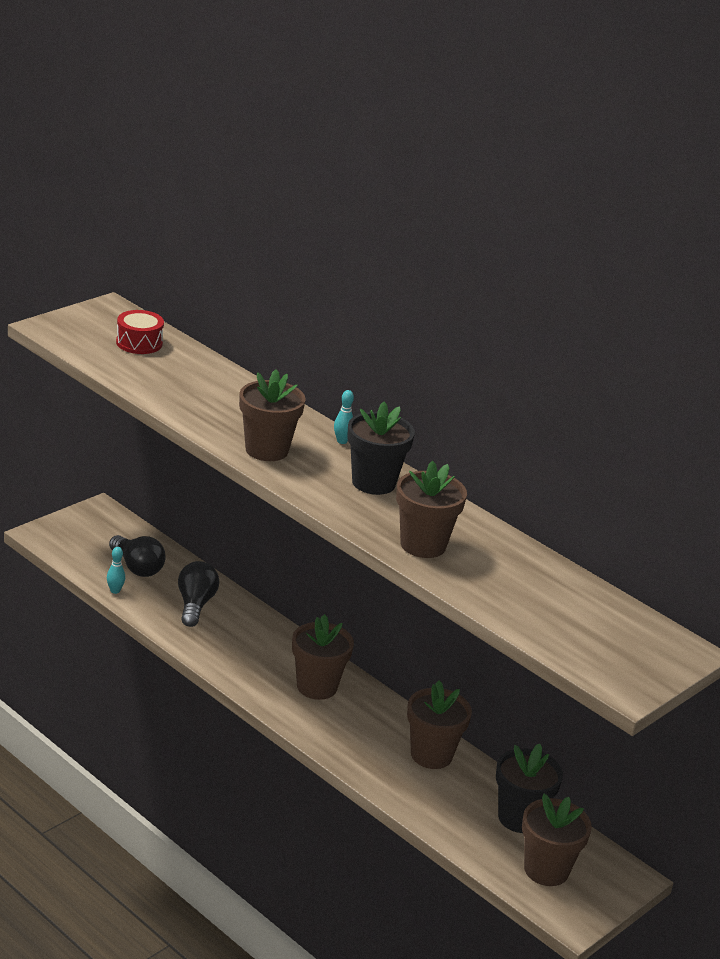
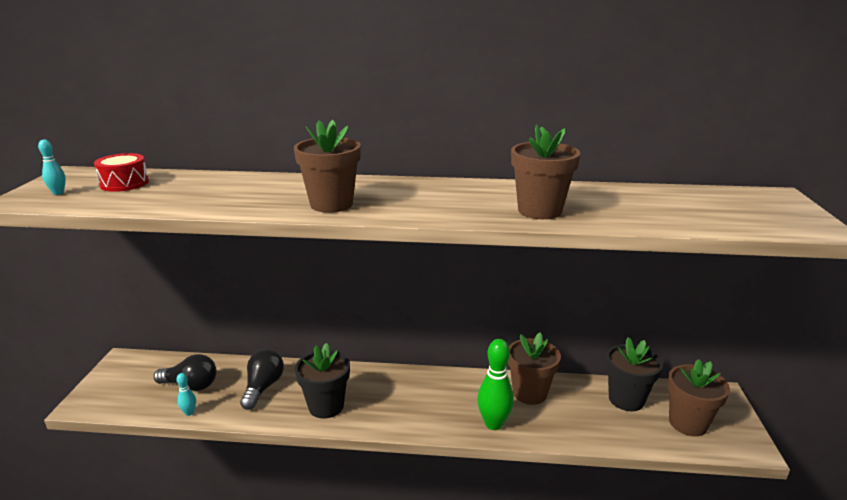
camera: 35 degrees left, 5 degrees down
black light bulb [178,561,219,627] -> black light bulb turned 45 degrees clockwise [240,349,284,410]
brown flower pot [292,614,354,700] -> none
turquoise bowling pin [334,390,354,444] -> turquoise bowling pin moved to [38,139,66,195]
black flower pot [347,402,415,495] -> black flower pot moved to [295,343,350,419]
none -> green bowling pin [477,339,514,430]

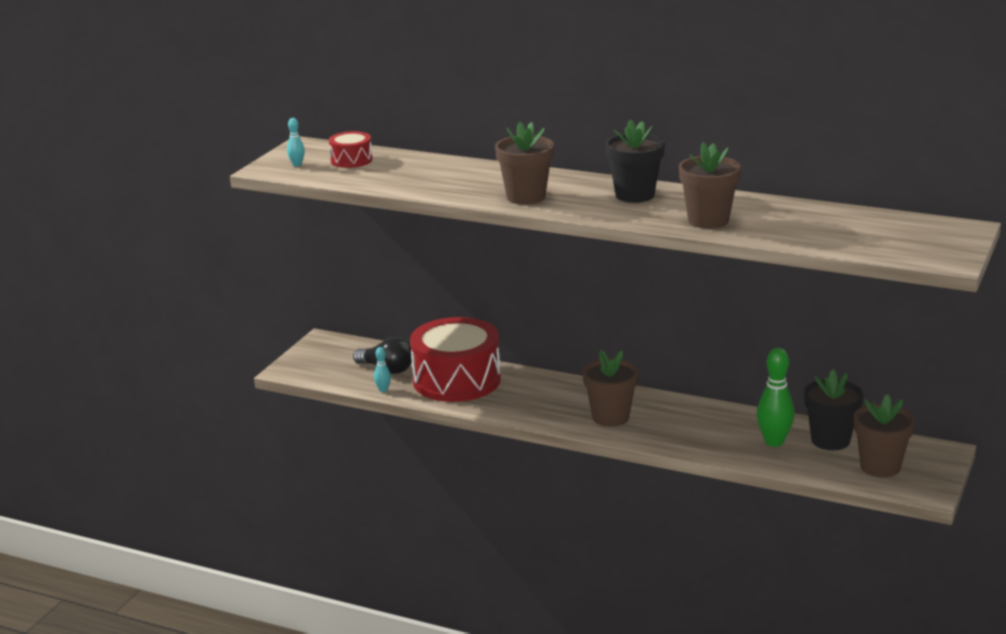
camera: 20 degrees right, 0 degrees up
black light bulb [240,349,284,410] -> red drum [410,317,501,402]
black flower pot [295,343,350,419] -> black flower pot moved to [605,119,665,203]
green bowling pin [477,339,514,430] -> green bowling pin moved to [757,348,795,447]
brown flower pot [508,332,561,405] -> brown flower pot moved to [583,350,639,427]

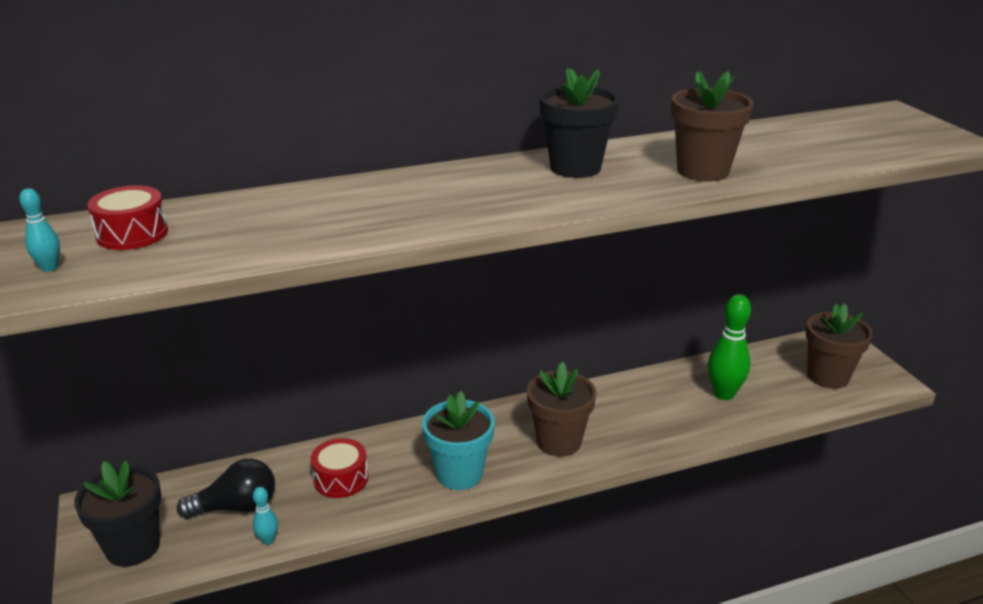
camera: 45 degrees left, 5 degrees up
red drum [410,317,501,402] -> red drum [311,438,368,498], size x0.46
brown flower pot [495,122,554,205] -> none
black flower pot [804,369,863,450] -> black flower pot moved to [74,460,161,567]
none -> turquoise flower pot [422,391,495,490]

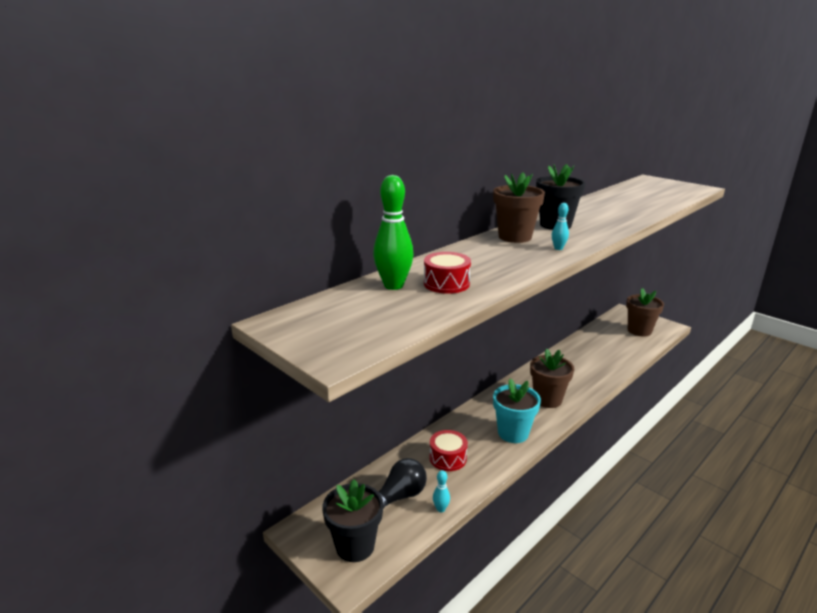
camera: 25 degrees left, 5 degrees down
turquoise bowling pin [19,188,60,272] -> turquoise bowling pin moved to [552,203,569,250]
red drum [87,185,168,250] -> red drum moved to [424,252,471,294]
brown flower pot [671,71,753,181] -> brown flower pot moved to [493,173,545,243]
green bowling pin [708,294,751,400] -> green bowling pin moved to [373,175,413,290]

